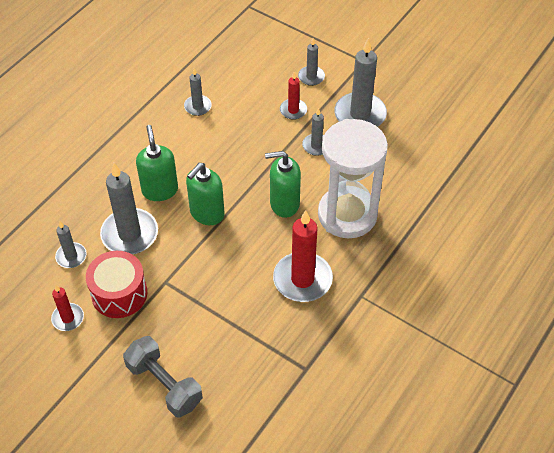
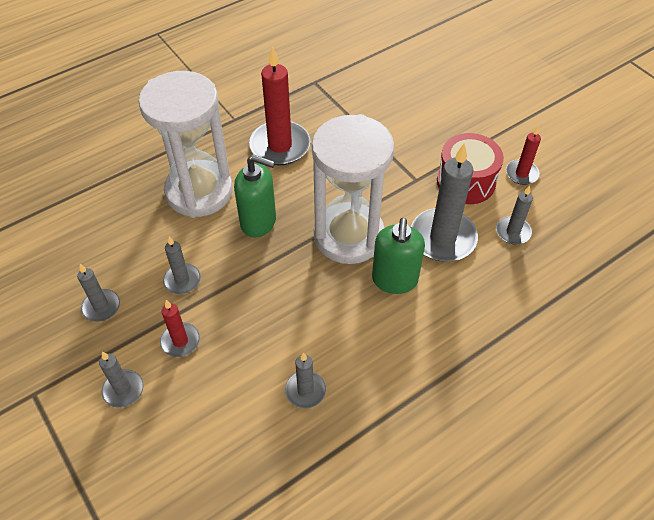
camera: 160 degrees left, 0 degrees up
grey dumbbell [123,336,203,417] -> none
green soap dispenser [186,163,224,225] -> white hourglass [312,114,394,264]
grey candle [334,38,387,127] -> grey candle [77,264,120,322], size x0.53

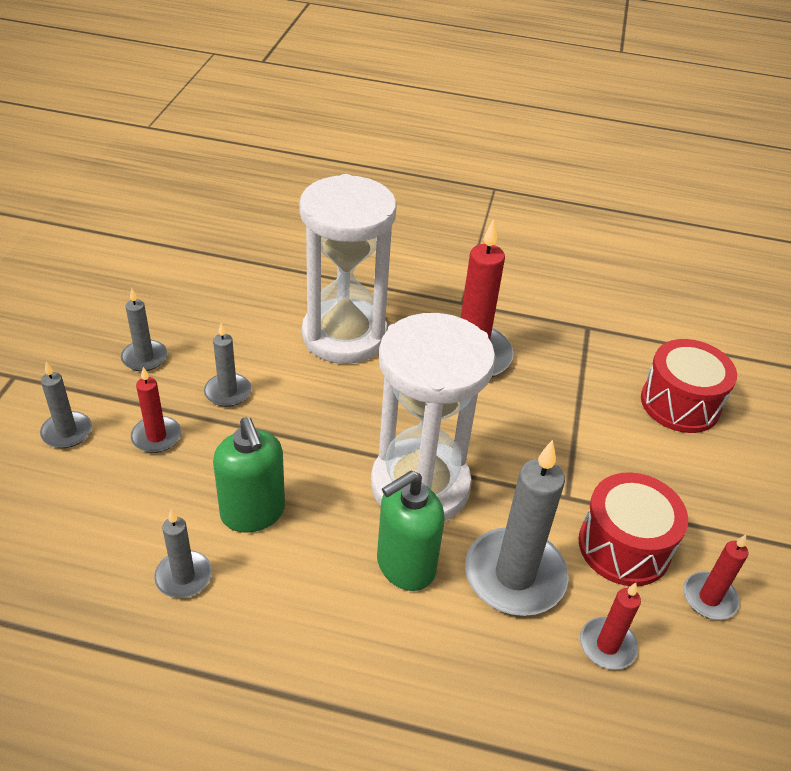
camera: 45 degrees right, 10 degrees down
green soap dispenser [234,155,276,237] -> green soap dispenser moved to [213,417,285,533]
grey candle [496,186,533,244] -> red candle [580,583,641,670]
none -> red drum [641,339,737,433]

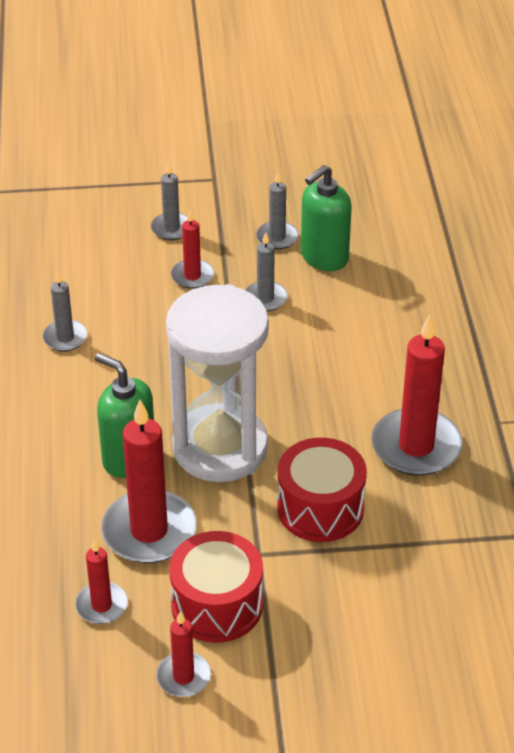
camera: 75 degrees right, 0 degrees up
green soap dispenser [213,417,285,533] -> green soap dispenser moved to [301,165,352,271]
white hourglass [299,174,397,364] -> none
grey candle [465,440,569,616] -> red candle [101,400,196,563]
red drum [641,339,737,433] -> red drum moved to [277,438,367,542]

